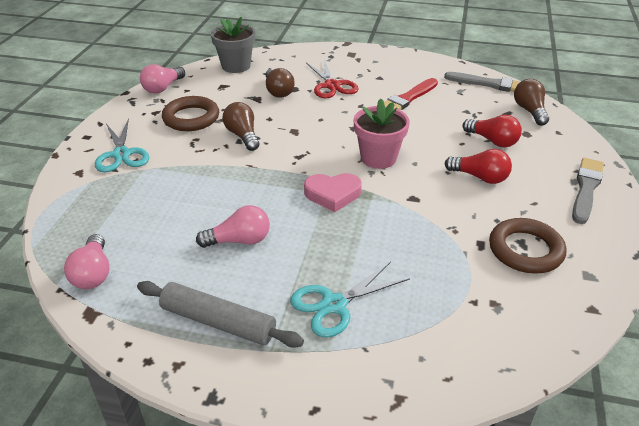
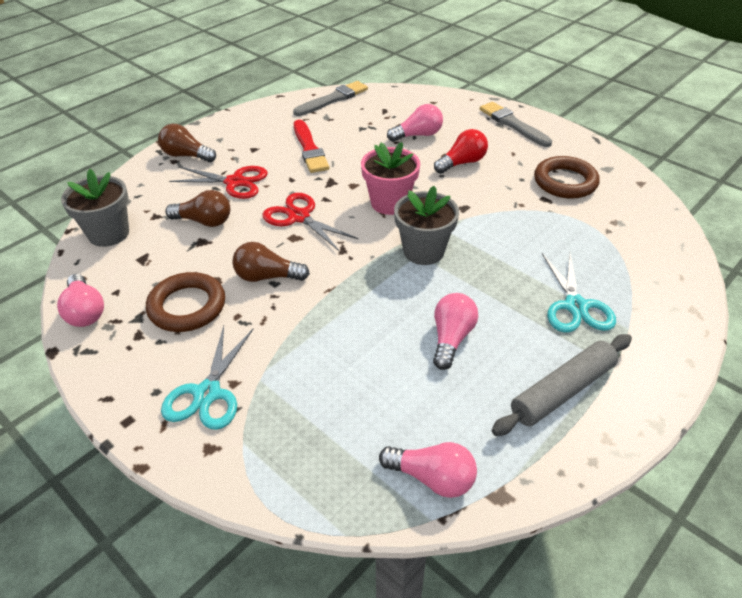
camera: 60 degrees left, 5 degrees up
turquoise scissors [95,118,149,172] -> turquoise scissors turned 90 degrees clockwise [161,326,253,430]
pink heart [304,173,362,212] -> grey flower pot [394,186,459,265]
red light bulb [463,115,522,148] -> pink light bulb [387,104,443,142]
brown light bulb [514,79,549,126] -> brown light bulb moved to [158,124,216,162]
none -> red scissors [262,193,359,252]

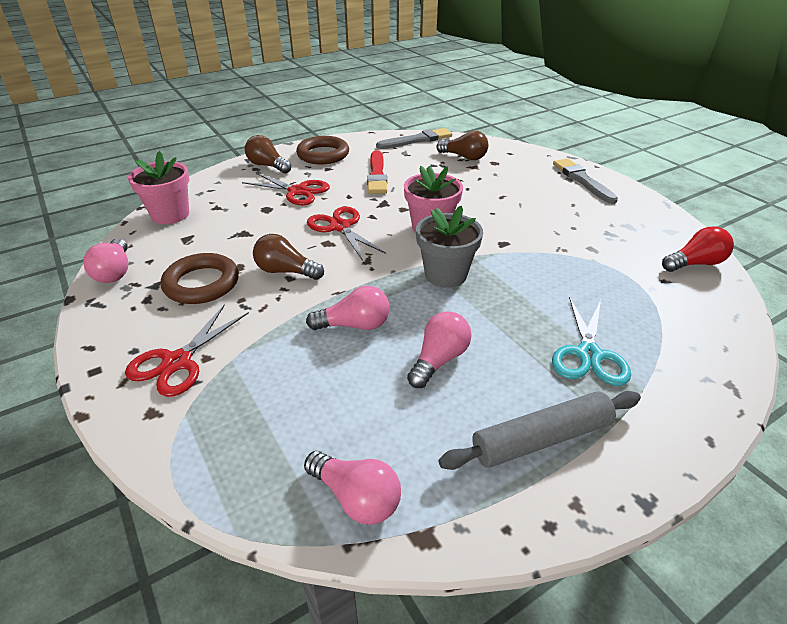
camera: 15 degrees right, 5 degrees down
grey flower pot [61,169,129,247] -> pink flower pot [128,151,190,224]
turquoise scissors [161,326,253,430] -> red scissors [125,304,249,397]
brown light bulb [165,190,230,227] -> brown light bulb moved to [436,131,488,160]
pink light bulb [387,104,443,142] -> pink light bulb moved to [306,286,390,330]
red light bulb [434,129,488,174] -> red light bulb moved to [662,227,734,272]
brown ring [534,156,600,199] -> brown ring moved to [296,136,349,164]

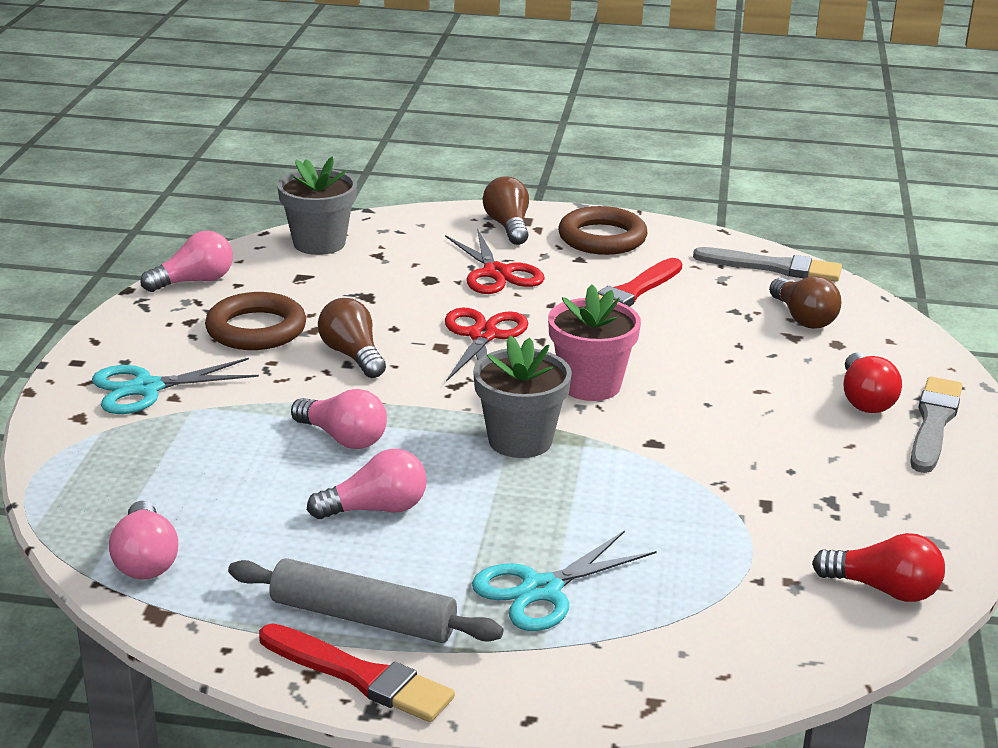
camera: 40 degrees right, 10 degrees down
pink light bulb [83,238,128,283] -> pink light bulb turned 150 degrees counterclockwise [140,231,233,292]
red scissors [125,304,249,397] -> turquoise scissors [92,358,259,414]
pink flower pot [128,151,190,224] -> grey flower pot [277,157,357,255]
none -> red brush [259,623,455,722]
none -> red light bulb [844,352,902,413]

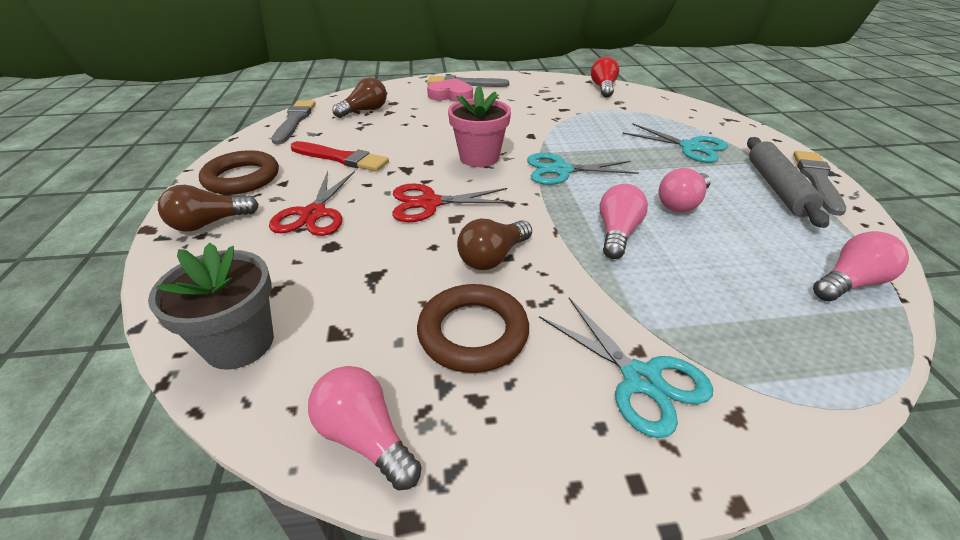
camera: 105 degrees left, 10 degrees up
red brush [259,623,455,722] -> grey brush [793,151,846,216]
pink light bulb [307,449,427,519] -> pink light bulb turned 105 degrees counterclockwise [659,168,711,213]
red scissors [445,228,545,294] -> red scissors turned 135 degrees clockwise [269,171,355,236]
grey flower pot [473,335,572,458] -> turquoise scissors [527,153,639,185]
red light bulb [844,352,902,413] -> pink heart [427,78,473,102]

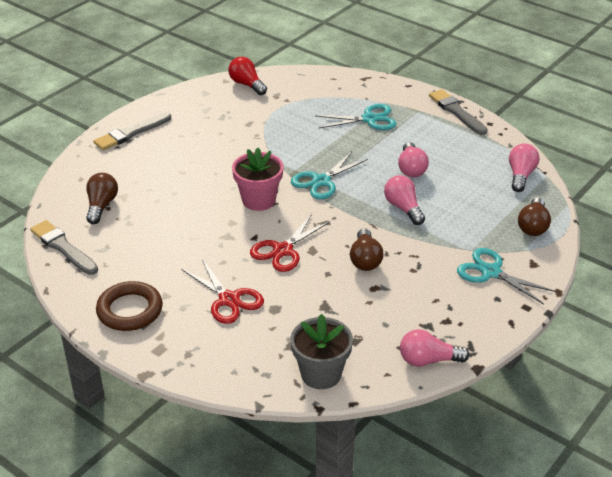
camera: 45 degrees left, 0 degrees up
brown light bulb [158,185,259,232] -> brown light bulb moved to [518,197,551,236]
red brush [291,141,389,171] -> none
brown ring [417,284,529,373] -> none
pink heart [427,78,473,102] -> none
turquoise scissors [539,298,713,438] -> turquoise scissors turned 150 degrees counterclockwise [457,248,556,304]
grey rolling pin [747,137,829,228] -> none

